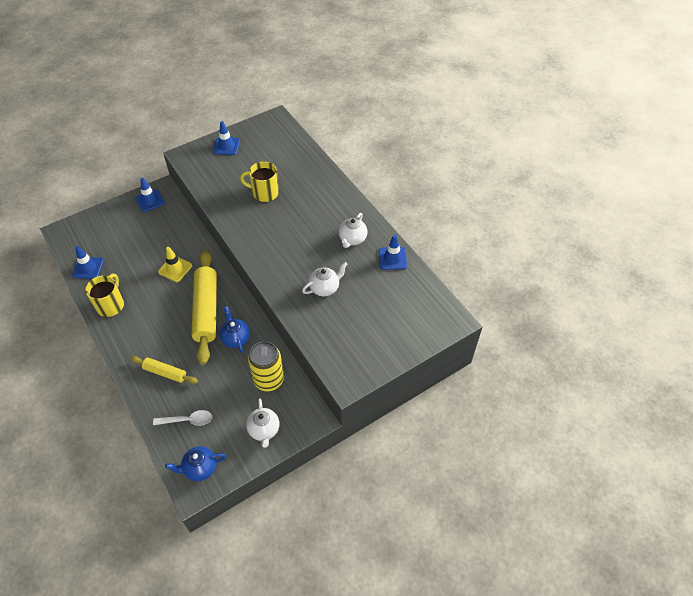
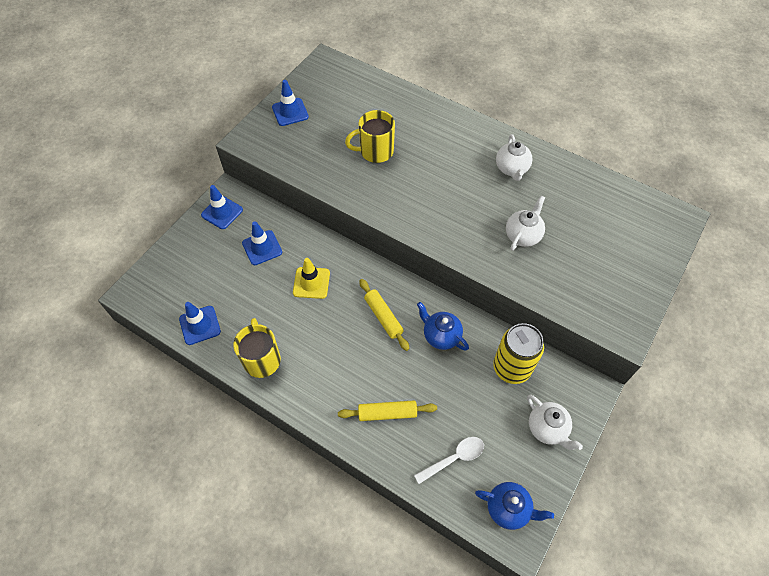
camera: 25 degrees left, 5 degrees up
blue teapot [165,446,226,481] -> blue teapot turned 120 degrees counterclockwise [475,482,554,530]
yellow rolling pin [192,250,217,365] -> yellow rolling pin [359,279,409,351], size x0.52
blue traffic cone [379,235,407,270] -> blue traffic cone moved to [242,221,282,265]

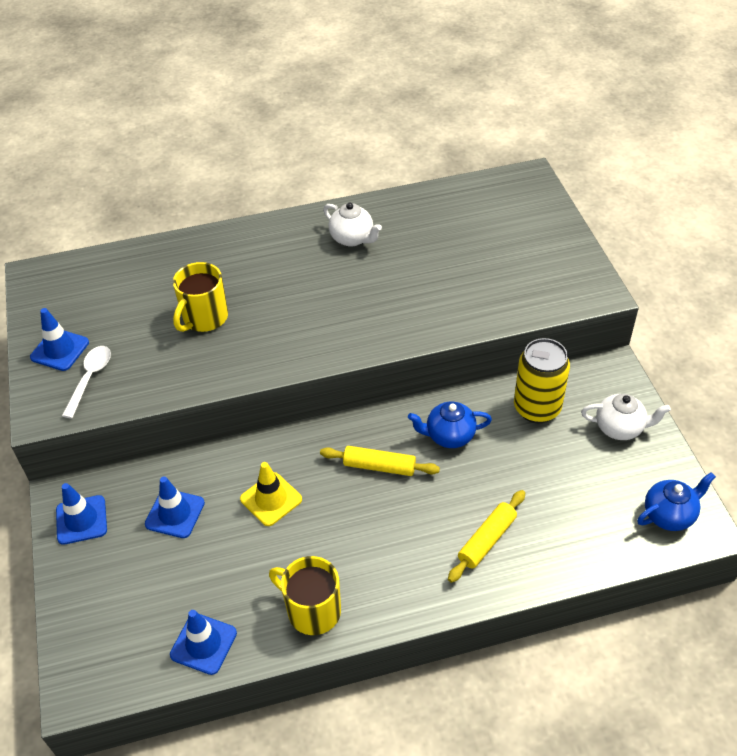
camera: 45 degrees left, 10 degrees down
white spoon [414,437,484,484] -> white spoon moved to [62,346,111,418]
white teapot [506,196,545,251] -> none

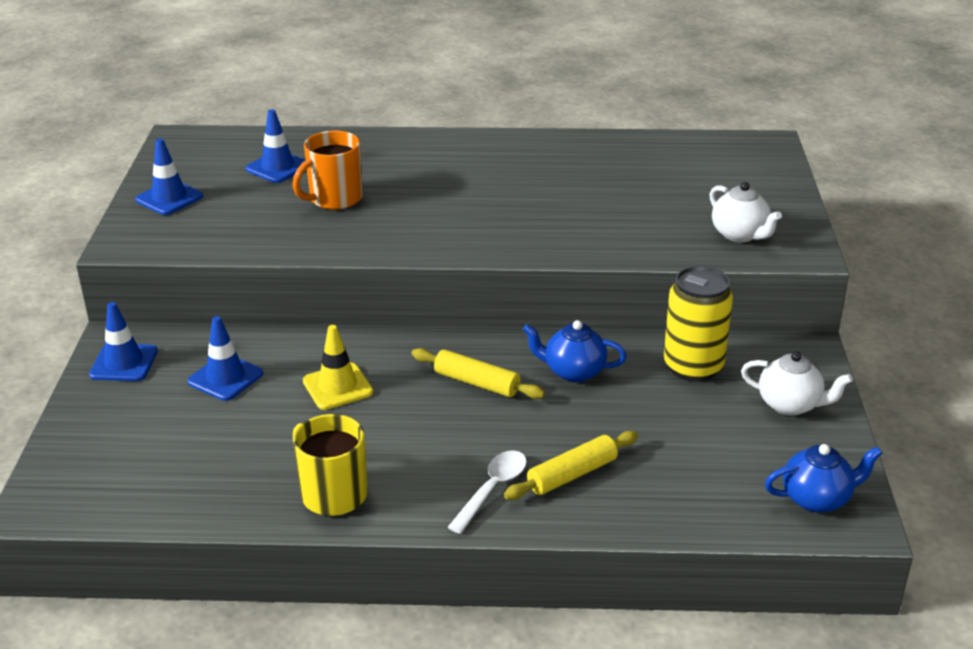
camera: 15 degrees right, 15 degrees down
white spoon [62,346,111,418] -> white spoon moved to [448,450,527,534]
blue traffic cone [170,610,237,675] -> blue traffic cone moved to [245,109,305,183]
yellow mug [173,262,228,332] -> orange mug [293,131,363,210]
white teapot [323,203,382,247] -> white teapot moved to [709,182,782,243]

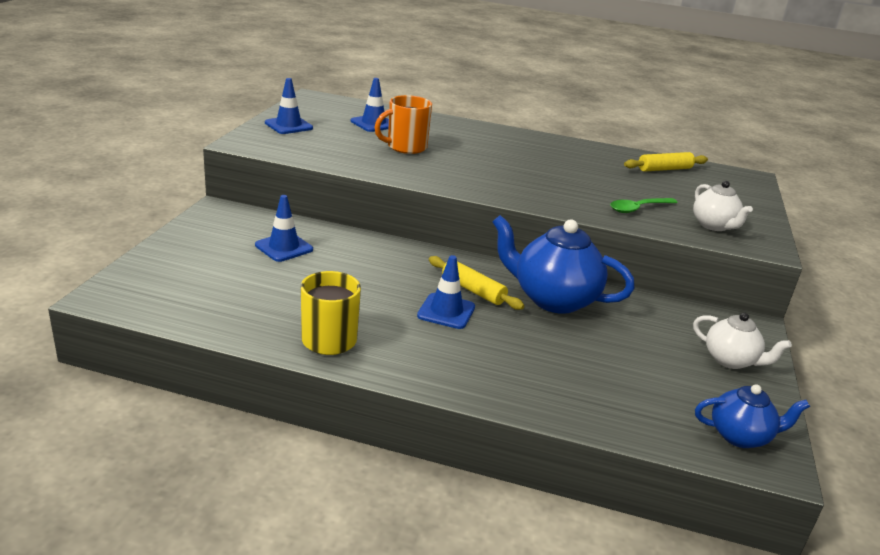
camera: 10 degrees right, 5 degrees down
blue traffic cone [89,302,158,381] -> blue traffic cone moved to [417,255,475,329]
yellow traffic cone [303,325,373,410] -> none
white spoon [448,450,527,534] -> none
yellow rolling pin [504,431,638,500] -> yellow rolling pin moved to [624,152,708,172]
blue teapot [523,320,627,382] -> blue teapot [492,215,635,314], size x1.75
yellow can [664,266,733,382] -> none
none -> green spoon [610,198,677,213]

